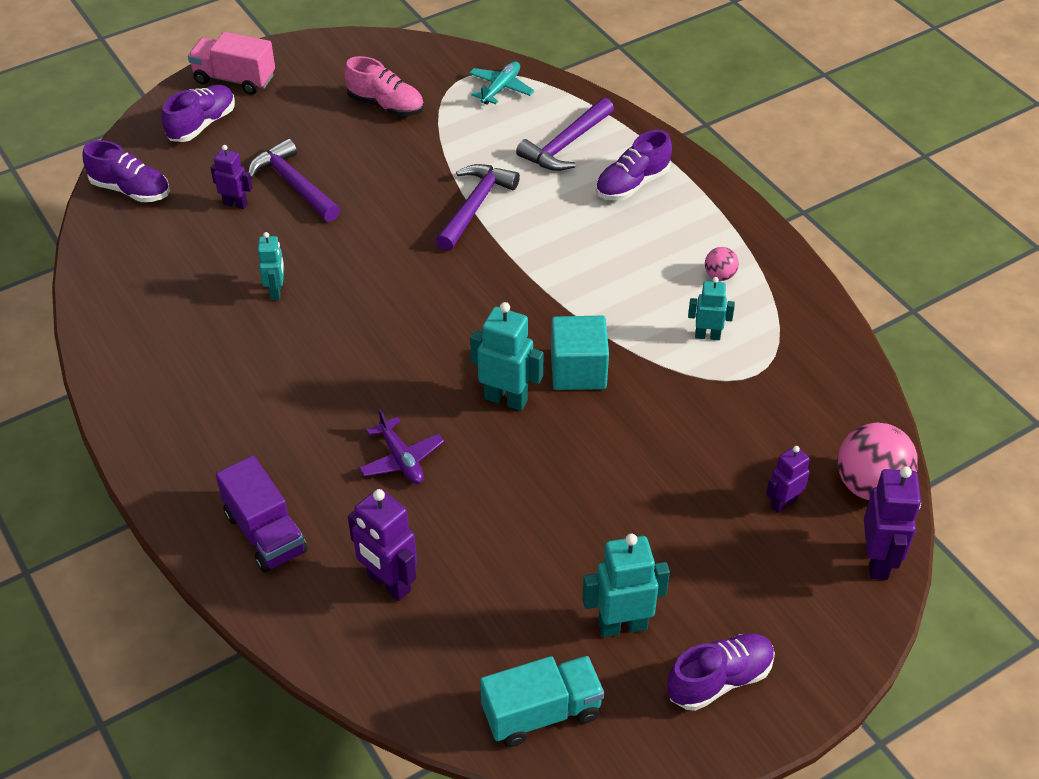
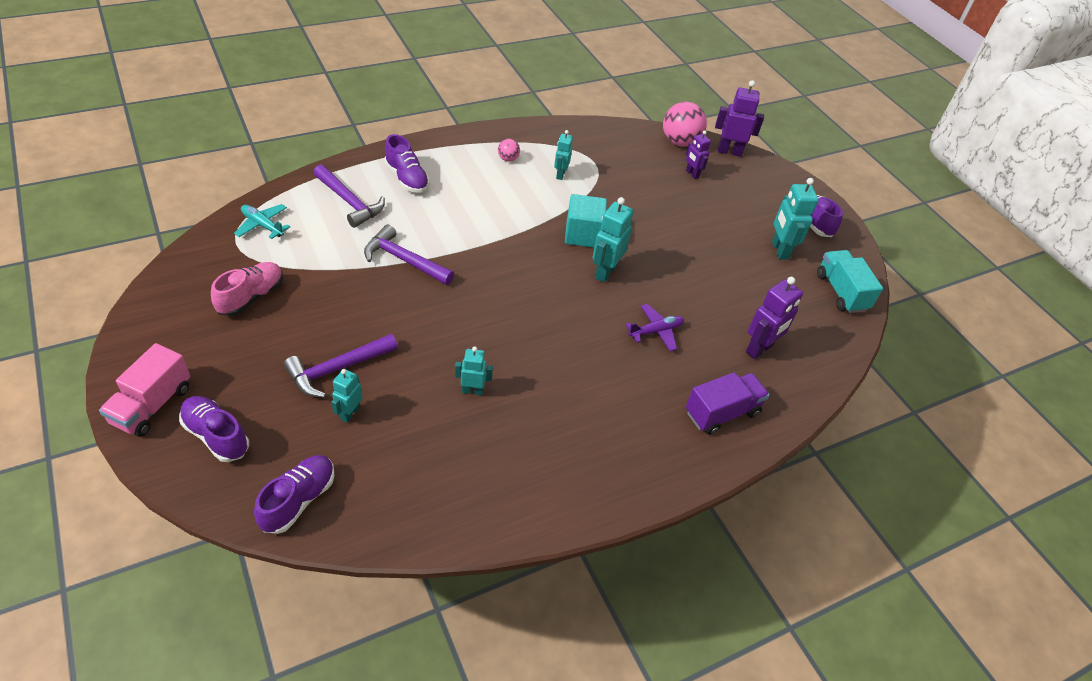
camera: 90 degrees left, 0 degrees up
purple robot [211,145,252,209] -> turquoise robot [331,369,362,423]

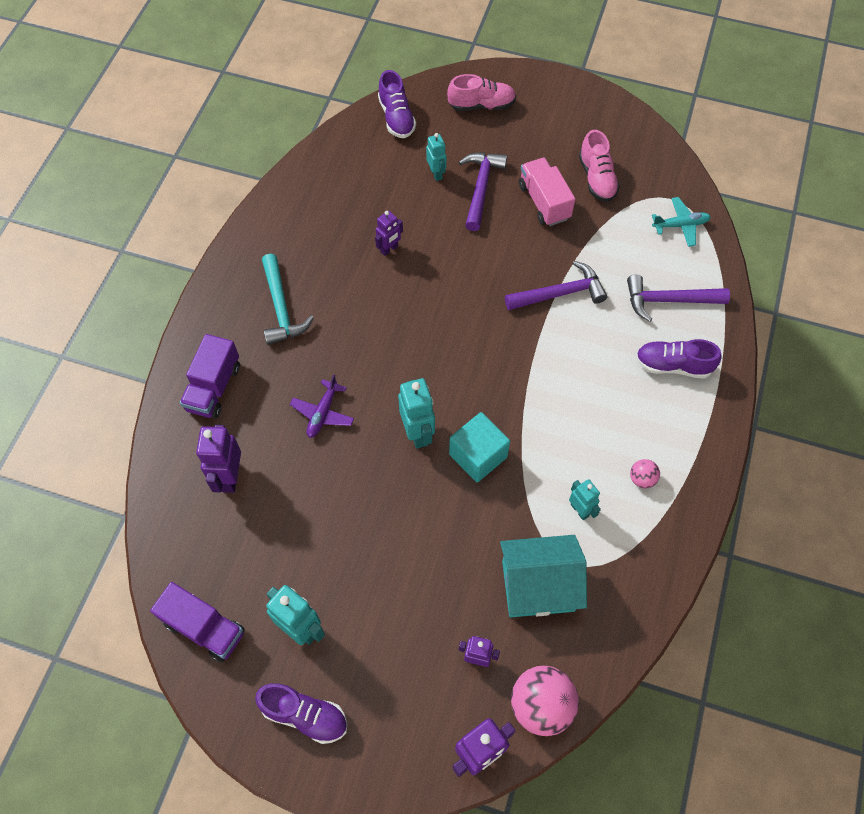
camera: 140 degrees right, 15 degrees up
pink truck [99,343,190,437] -> pink truck moved to [519,157,575,226]
purple shoe [179,396,249,462] -> pink shoe [447,74,516,111]
turquoise robot [455,346,493,395] -> purple robot [375,211,403,256]
turquoise truck [817,250,883,313] -> purple truck [150,582,245,662]
none -> turquoise hammer [262,254,314,345]
none -> turquoise house [500,535,587,617]

